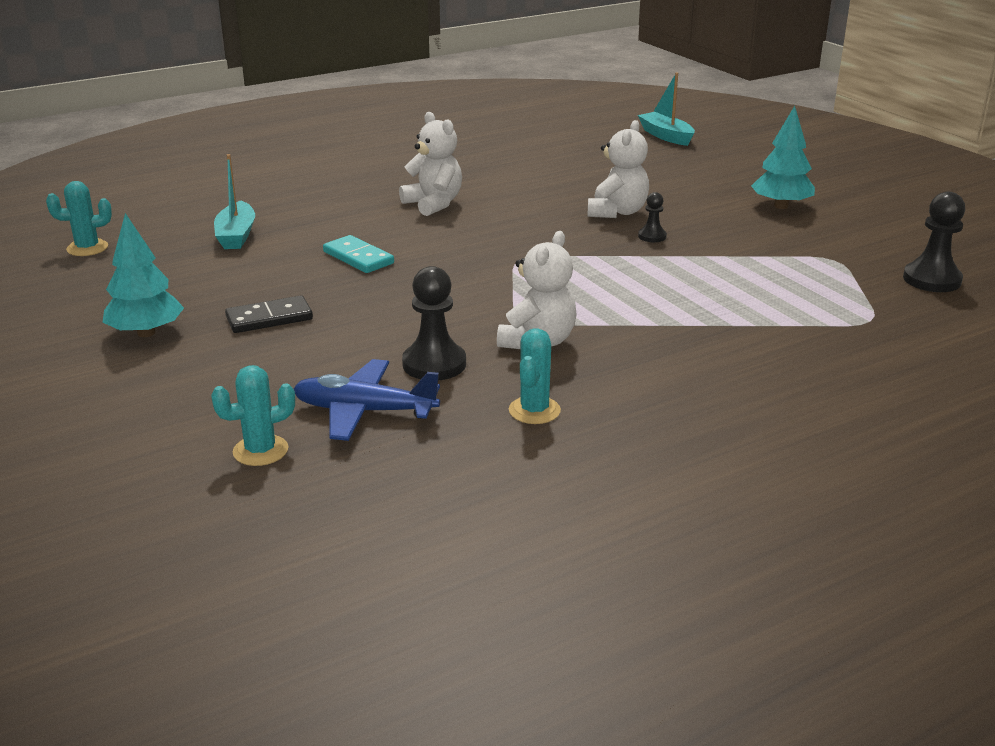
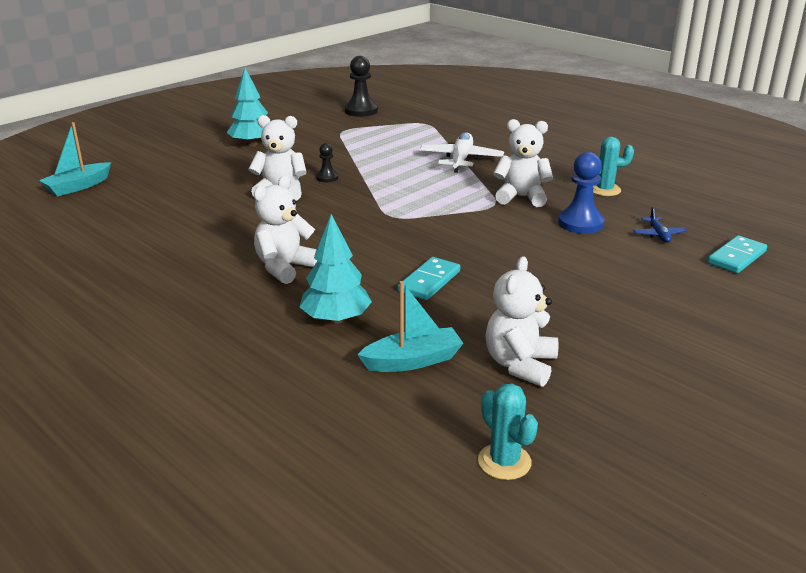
camera: 105 degrees left, 0 degrees up
turquoise tree [103,213,184,337] -> turquoise tree moved to [300,214,372,324]
turquoise cactus [211,365,295,466] -> turquoise domino [707,235,767,273]
black domino [225,295,313,333] -> none
blue plane [294,359,440,441] -> blue plane [633,207,687,243], size x0.52
black pawn [402,266,466,380] -> blue pawn [558,152,604,234]
none -> white plane [420,132,504,173]
none -> white teddy bear [485,256,558,387]

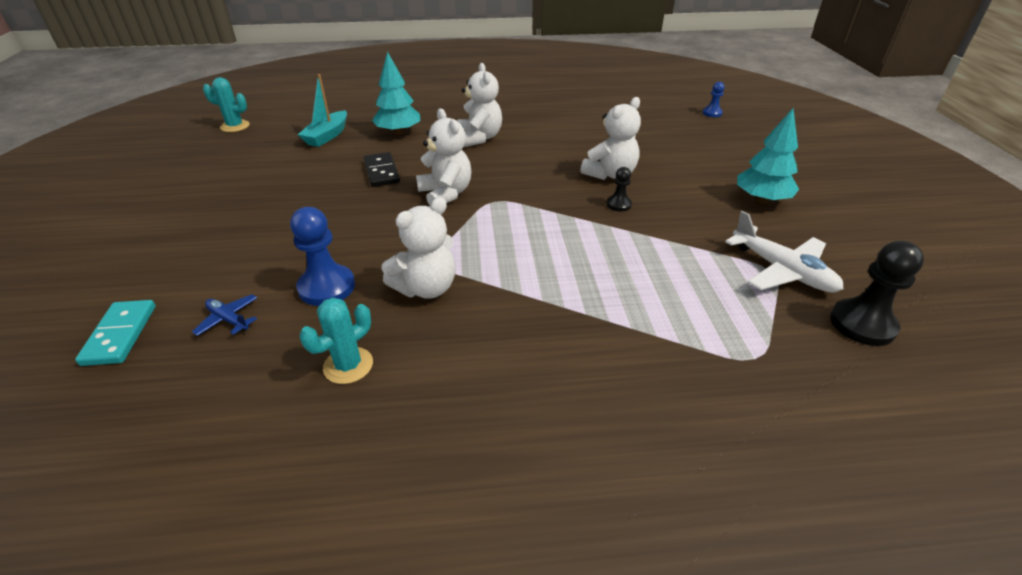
camera: 130 degrees right, 10 degrees up
turquoise boat [39,122,111,196] -> blue pawn [703,82,725,117]
turquoise domino [398,257,460,300] -> black domino [364,152,400,187]
white plane [420,132,504,173] -> white plane moved to [725,211,843,293]
white teddy bear [485,256,558,387] -> white teddy bear moved to [416,108,471,205]

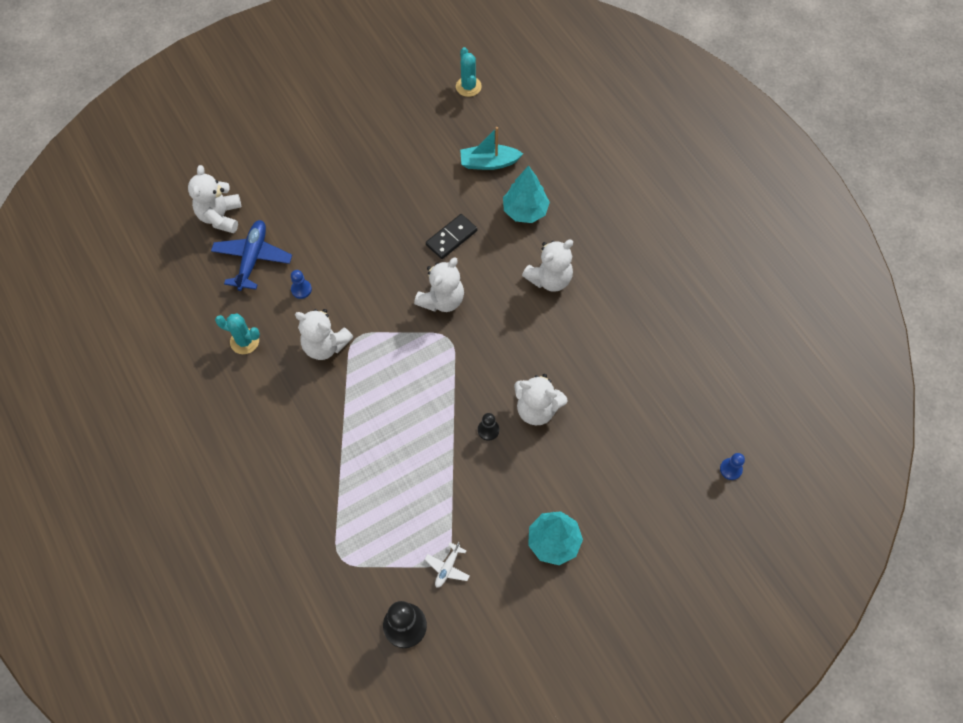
camera: 65 degrees right, 25 degrees up
turquoise domino [75,300,156,366] -> white teddy bear [188,165,241,233]
blue plane [192,294,257,336] -> blue plane [211,220,292,291], size x1.93
blue pawn [290,207,355,306] -> blue pawn [291,270,312,299], size x0.55
white plane [725,211,843,293] -> white plane [425,542,470,588], size x0.52

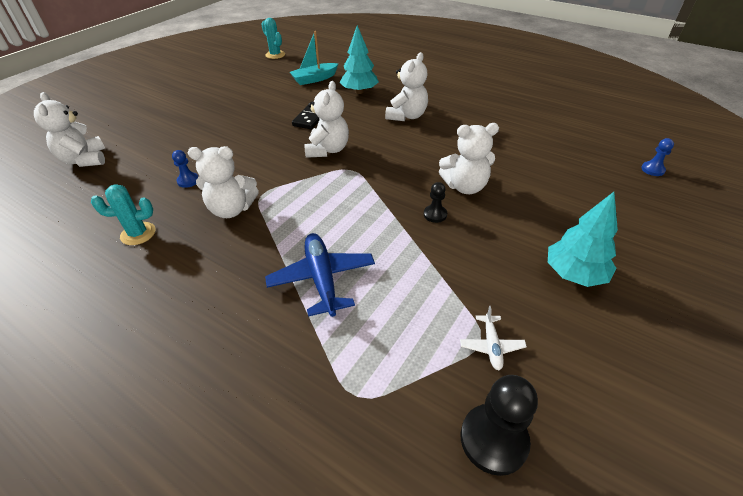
camera: 25 degrees left, 20 degrees down
blue plane [211,220,292,291] -> blue plane moved to [265,233,375,317]

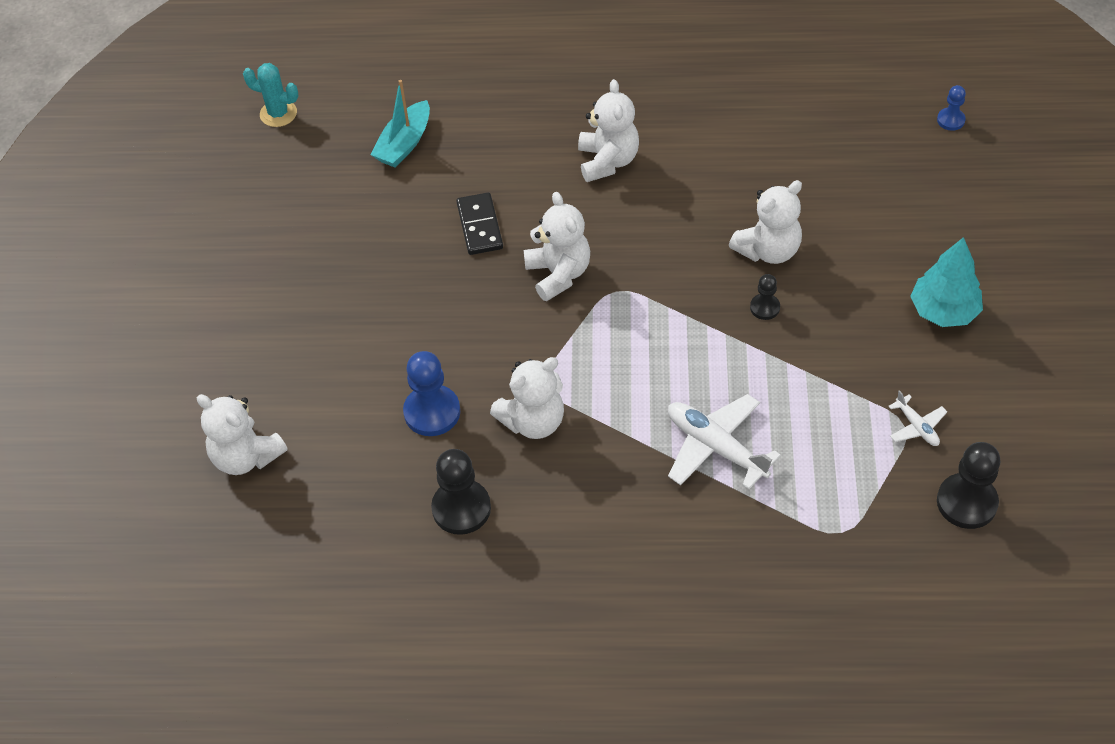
camera: 30 degrees left, 10 degrees up
turquoise cactus [91,184,156,245] -> black pawn [431,449,491,535]
blue pawn [172,150,198,188] -> blue pawn [403,351,460,436], size x1.83
blue plane [265,233,375,317] -> white plane [668,394,781,489]
turquoise tree [339,25,379,94] -> none

